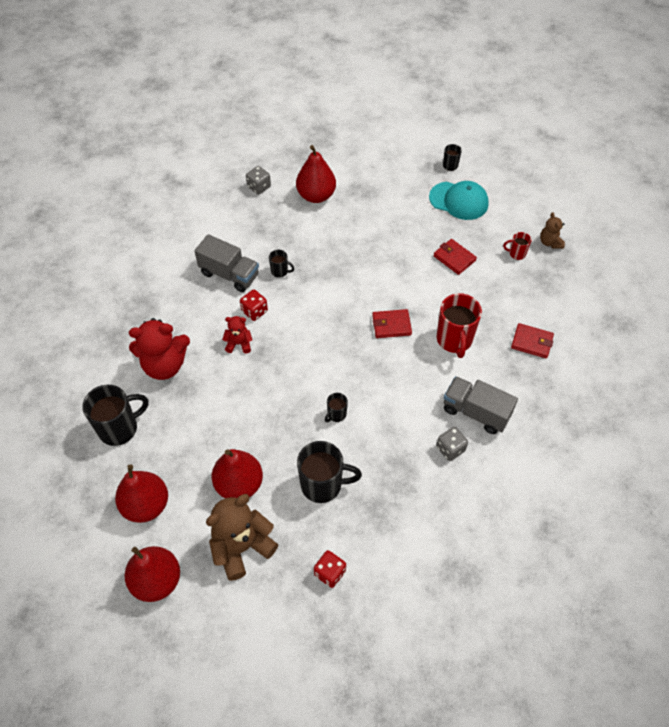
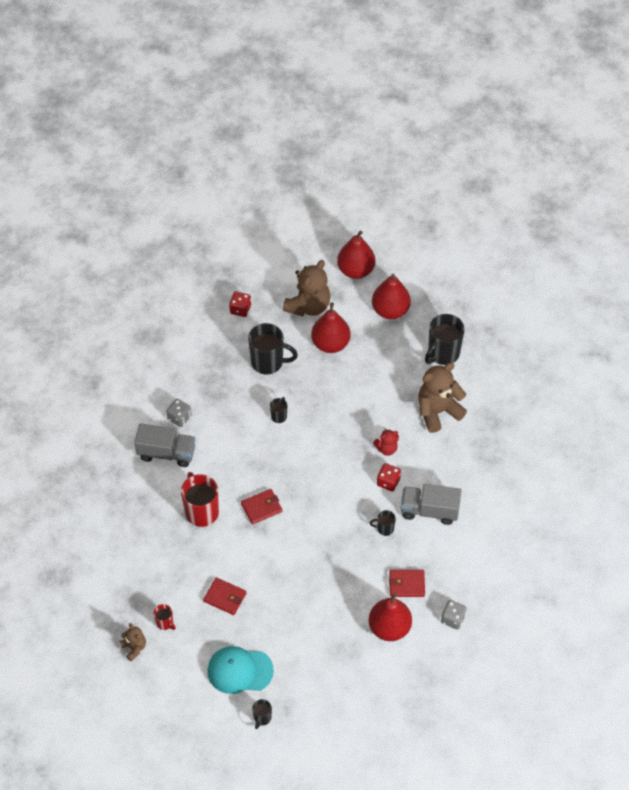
camera: 160 degrees right, 0 degrees up
red teddy bear [129,318,190,380] -> brown teddy bear [418,362,467,433]
black mug [297,441,362,503] -> black mug turned 150 degrees counterclockwise [248,323,298,375]
red mug [503,232,531,260] -> red mug turned 60 degrees clockwise [153,604,176,630]
red wallet [511,323,554,359] -> red wallet moved to [389,570,425,597]

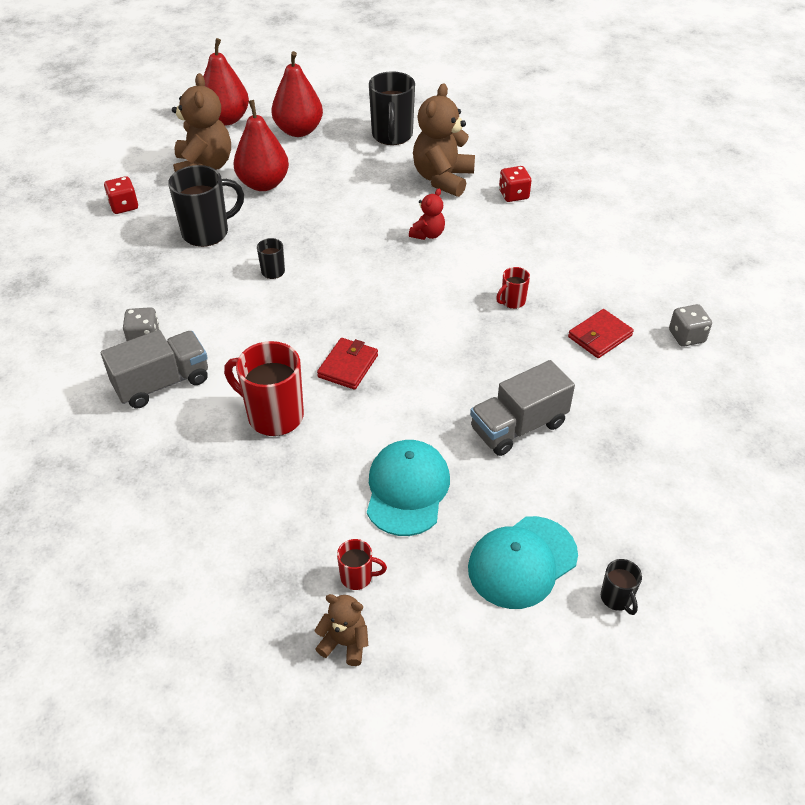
camera: 40 degrees left, 10 degrees down
red wallet [203,577,246,615] -> turquoise cap [367,440,450,536]
red pear [369,592,412,641] -> none
black mug [370,510,396,536] -> red mug [496,267,530,309]
red dice [377,463,401,491] -> red dice moved to [499,166,531,202]
grey truck [401,484,461,525] -> grey truck moved to [470,360,575,456]

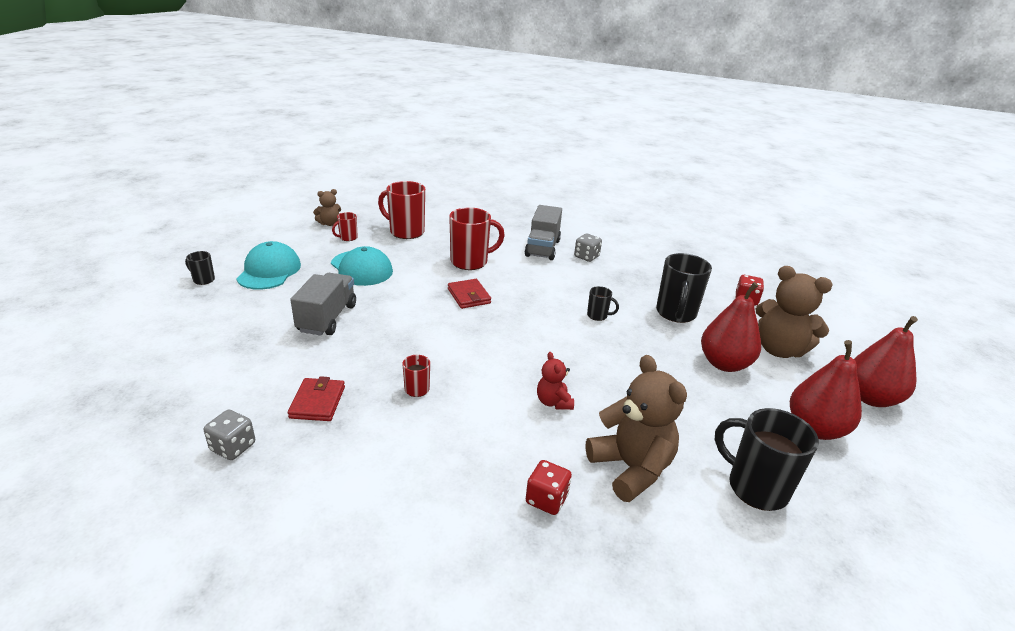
camera: 130 degrees right, 15 degrees down
none -> red mug [378,181,425,239]

